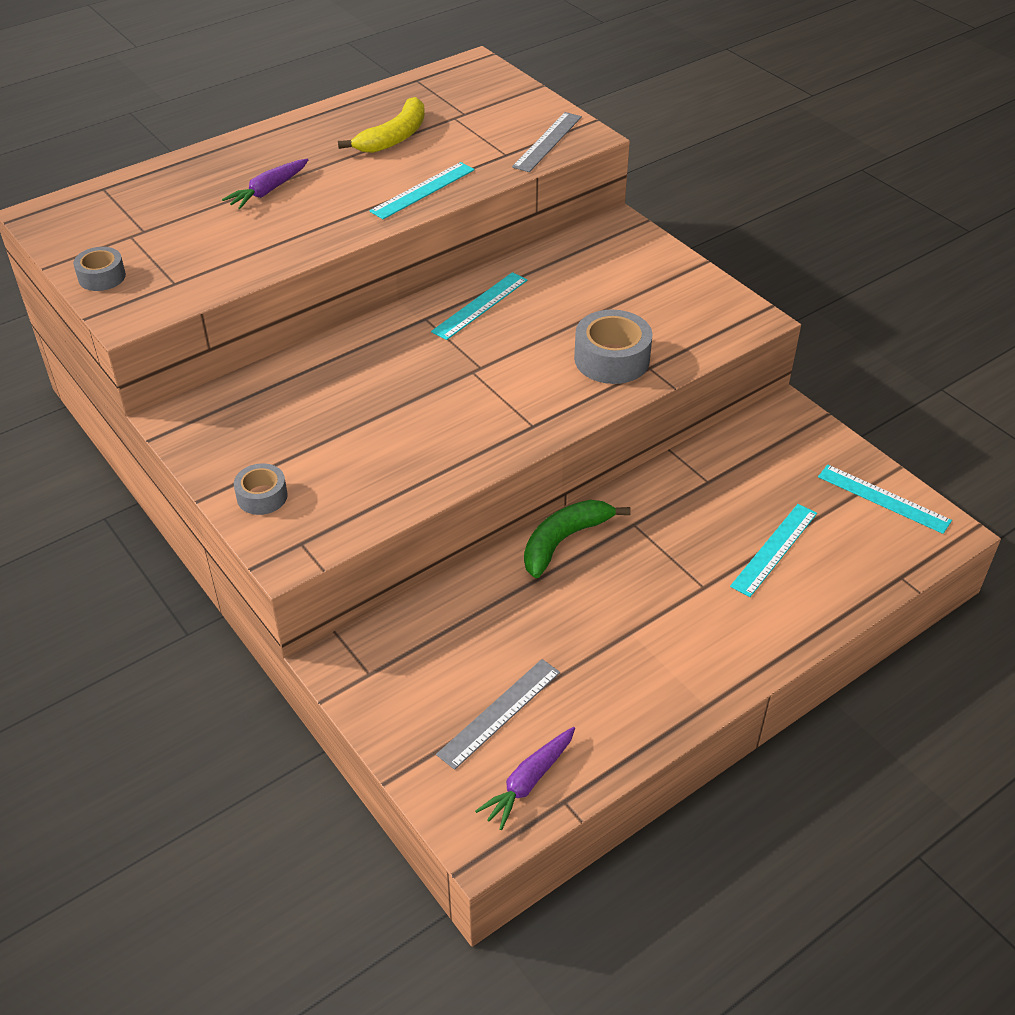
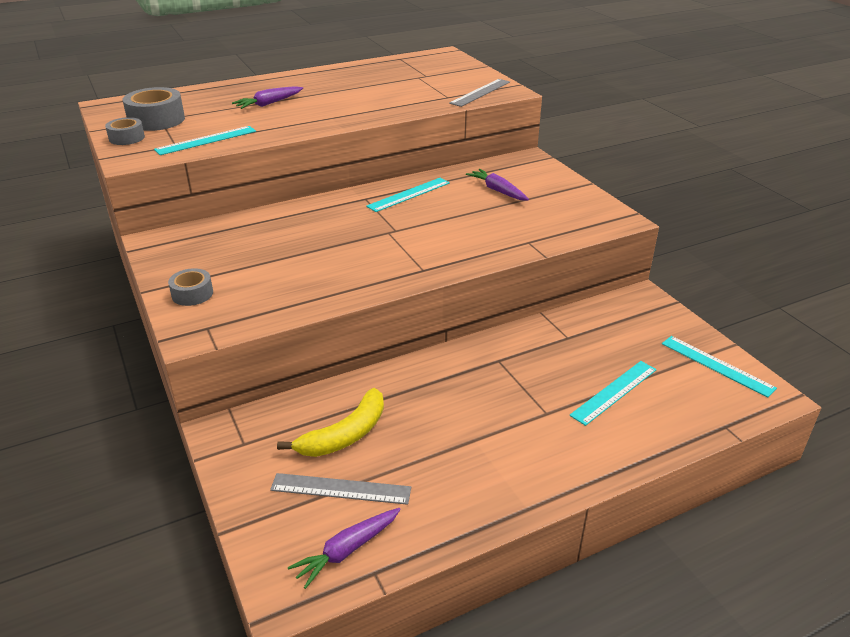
camera: 10 degrees right, 10 degrees down
yellow banana [338,97,425,153] -> yellow banana moved to [277,388,384,457]
turquoise ruler [369,162,475,219] -> turquoise ruler moved to [154,126,256,155]
grey ruler [436,659,560,770] -> grey ruler turned 45 degrees clockwise [270,473,411,505]
green banana [524,500,631,578] -> none
grey tape [574,310,653,384] -> grey tape moved to [123,87,185,131]
none -> purple carrot [466,169,529,201]

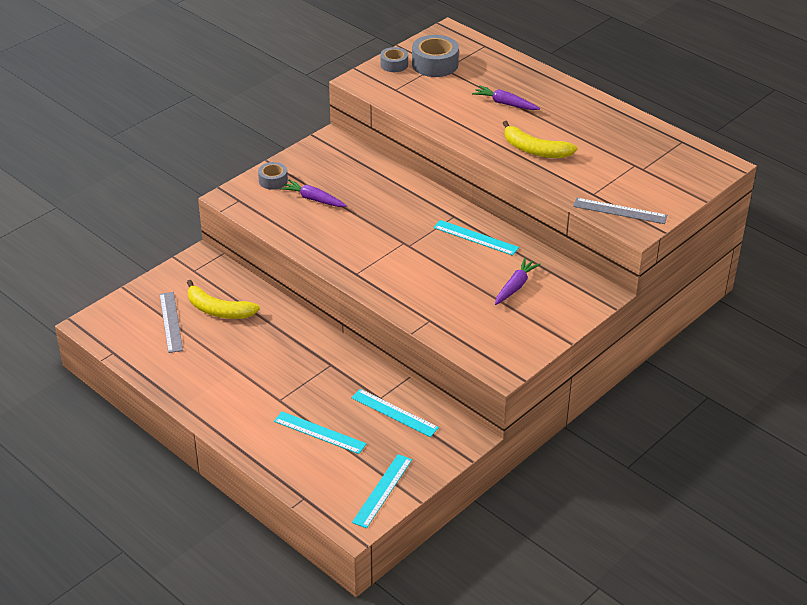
camera: 70 degrees right, 5 degrees up
turquoise ruler [154,126,256,155] -> turquoise ruler moved to [351,389,439,437]
purple carrot [288,508,401,589] -> purple carrot moved to [280,180,347,207]
none -> yellow banana [503,121,577,158]

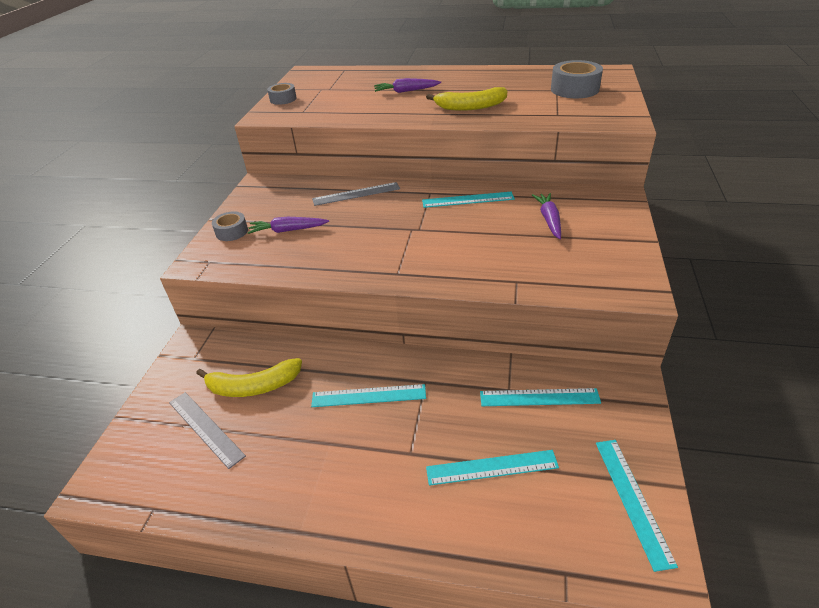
camera: 30 degrees left, 0 degrees up
grey tape [412,35,459,77] -> grey tape moved to [551,60,603,98]
grey ruler [573,198,667,224] -> grey ruler moved to [312,182,400,206]
none -> turquoise ruler [311,384,426,407]

